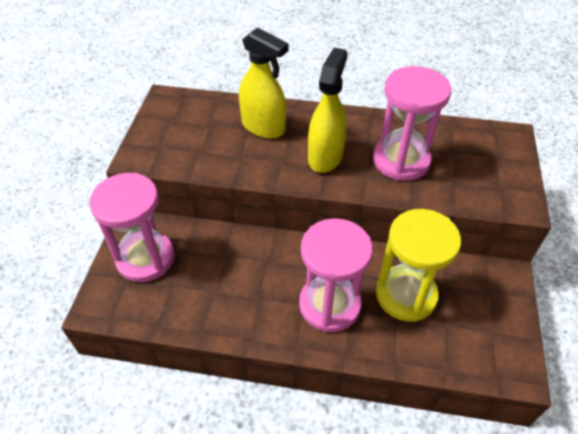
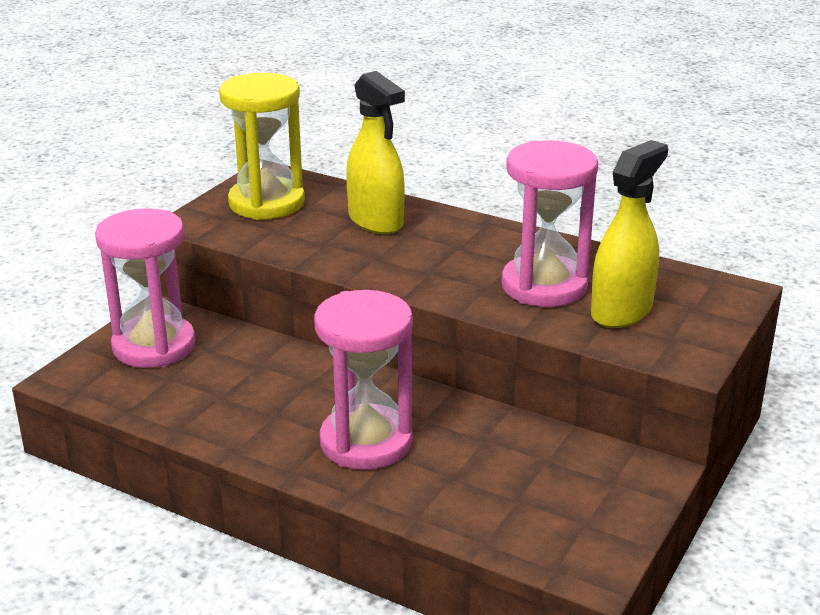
camera: 20 degrees right, 20 degrees down
yellow spray bottle [308,48,348,173] -> yellow spray bottle moved to [591,140,668,328]
yellow hourglass [376,209,461,322] -> yellow hourglass moved to [219,73,305,220]

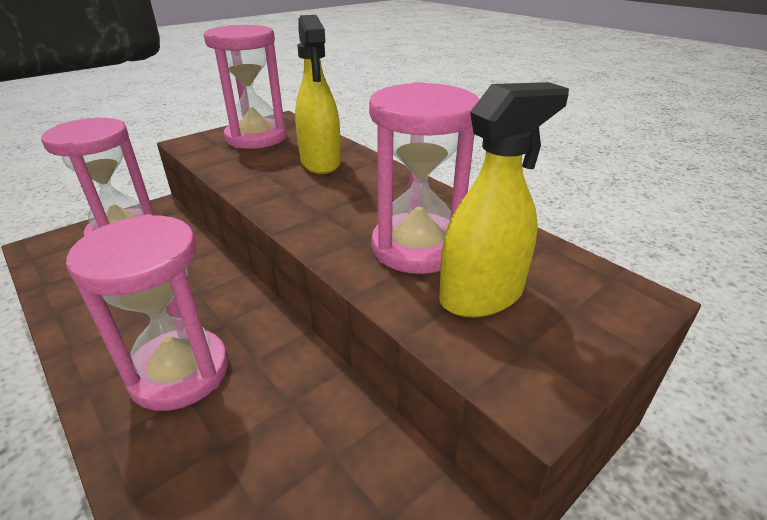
camera: 20 degrees right, 5 degrees up
yellow hourglass [219,73,305,220] -> pink hourglass [204,25,287,149]

